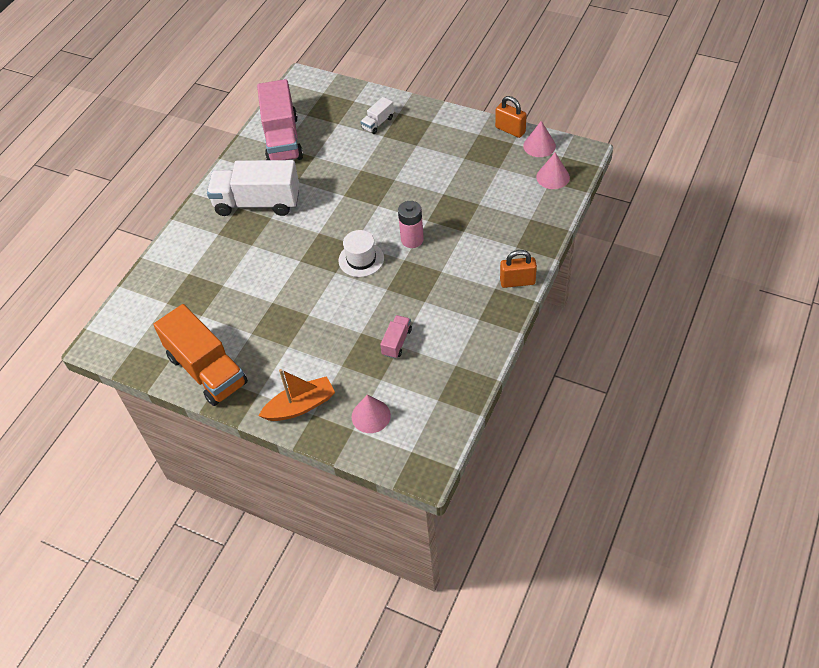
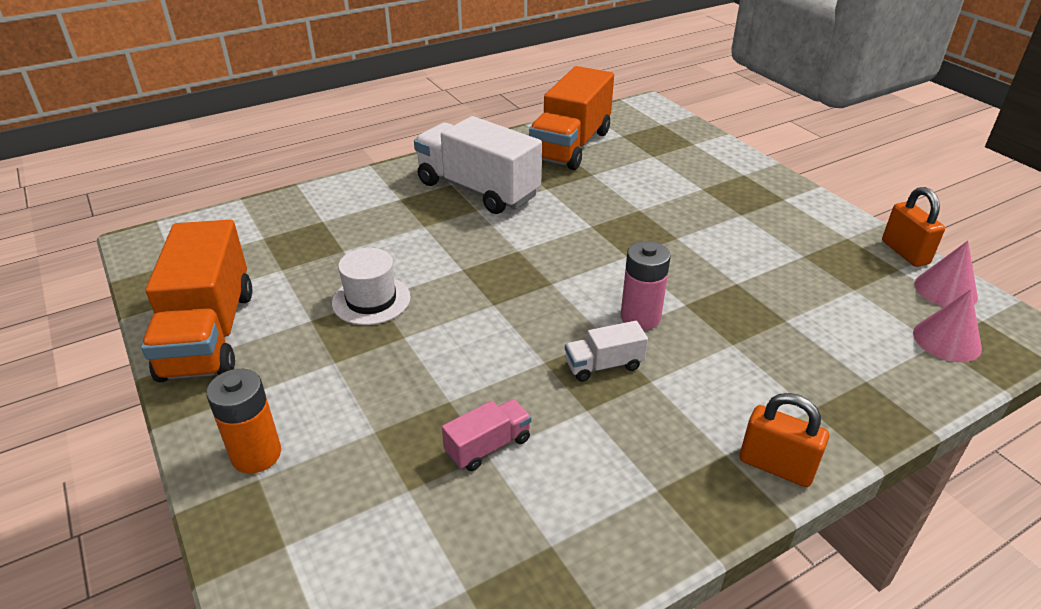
camera: 30 degrees right, 15 degrees down
pink truck [257,79,303,160] -> orange truck [529,66,614,170]
orange boat [259,369,335,421] -> orange battery [206,369,281,474]
white hat [339,230,384,277] -> white hat moved to [332,248,411,325]
pink cone [352,395,391,433] -> none
white truck [361,97,394,134] -> white truck moved to [565,321,648,382]

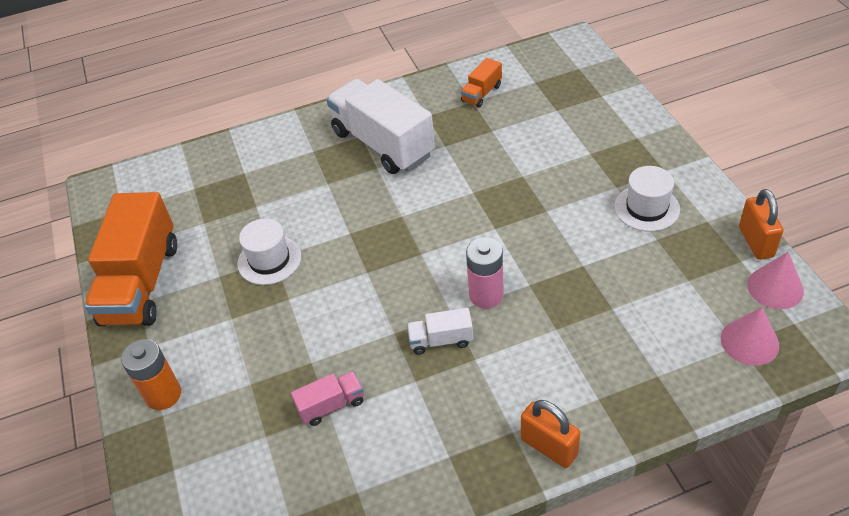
camera: 15 degrees right, 10 degrees up
orange truck [529,66,614,170] -> orange truck [461,58,502,108], size x0.45
none -> white hat [614,166,680,232]

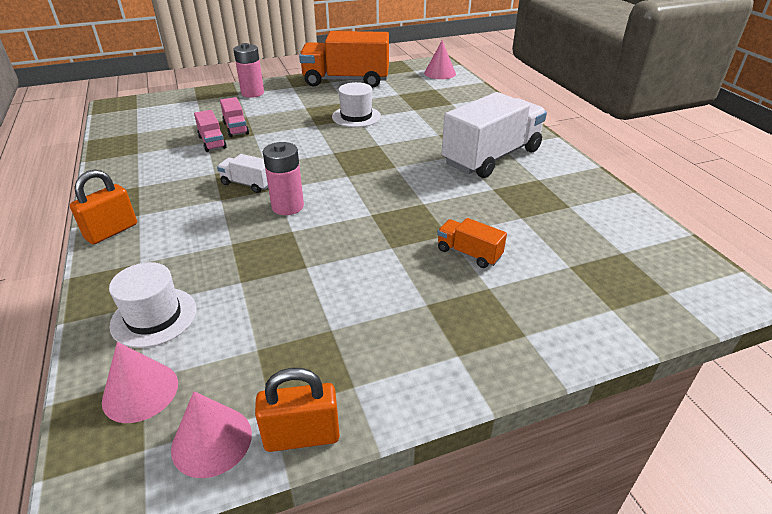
camera: 85 degrees right, 10 degrees down
orange battery [121,339,181,410] -> pink battery [233,43,264,98]
white truck [407,308,473,355] -> white truck turned 60 degrees counterclockwise [217,154,268,193]
orange truck [461,58,502,108] -> orange truck moved to [437,218,507,268]
white hat [614,166,680,232] -> white hat moved to [109,262,197,348]
none -> pink truck [220,97,249,137]
none -> pink cone [424,40,456,79]

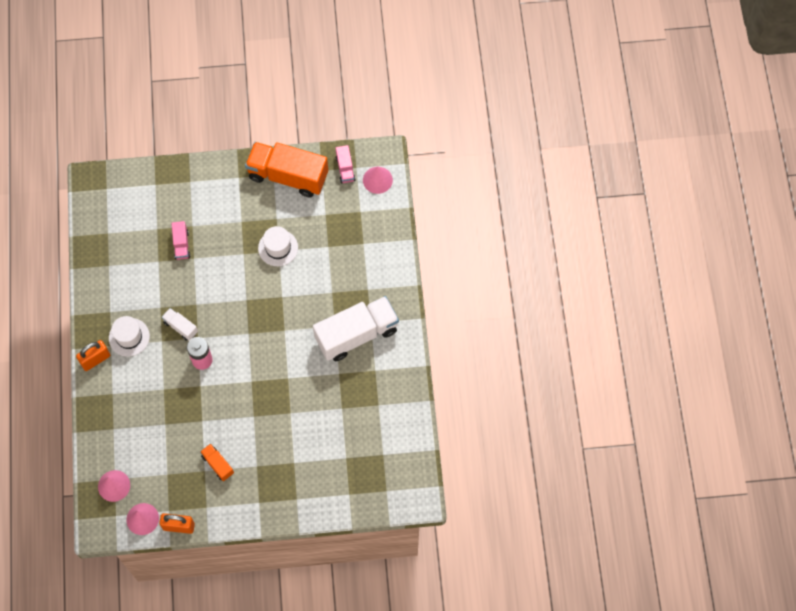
camera: 15 degrees right, 30 degrees up
white hat [109,262,197,348] -> white hat moved to [109,316,150,357]
pink truck [194,110,227,152] -> pink truck moved to [336,145,356,183]
pink battery [233,43,264,98] -> none
orange truck [437,218,507,268] -> orange truck moved to [200,443,234,481]

